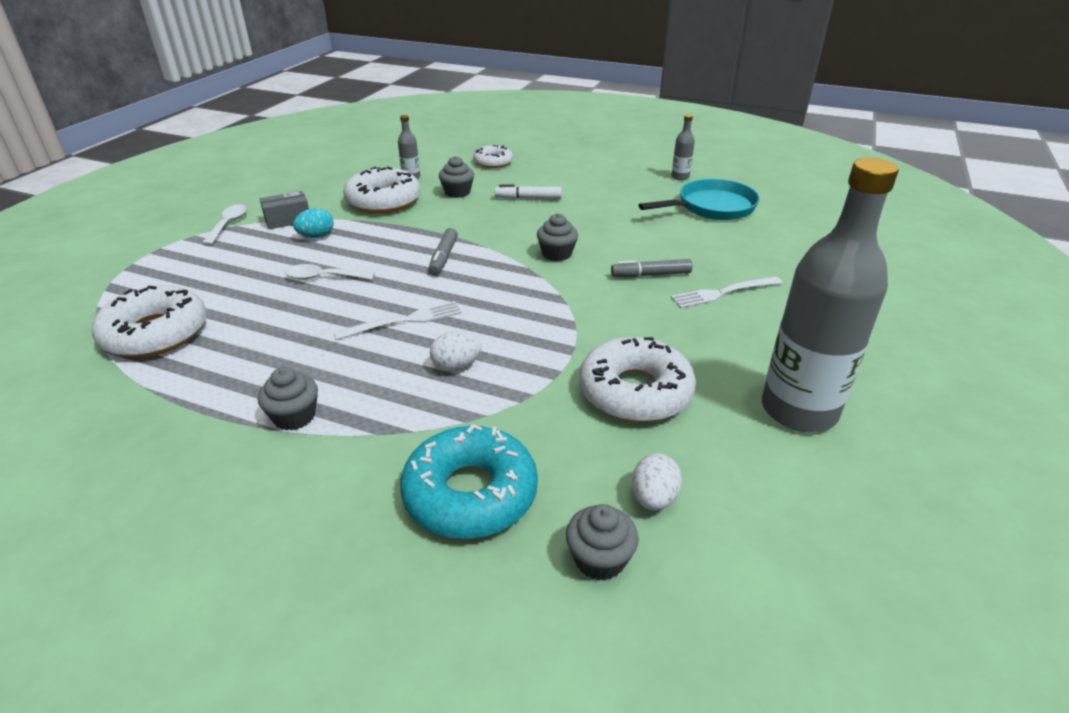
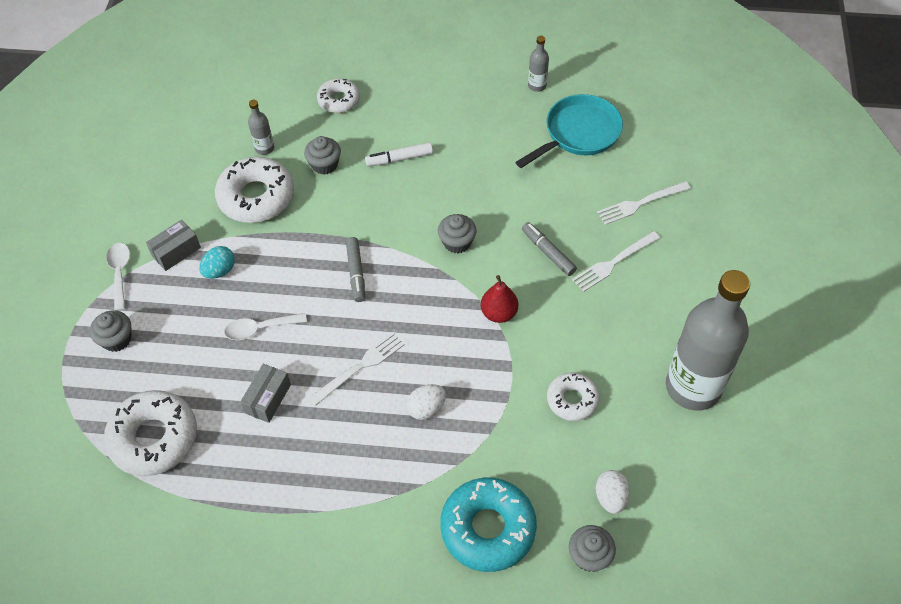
camera: 15 degrees left, 20 degrees up
grey cupcake [258,367,318,430] -> grey cupcake moved to [90,310,132,352]
white donut [579,337,696,422] -> white donut [547,372,600,421], size x0.59
grey marker [611,259,692,277] -> grey marker turned 75 degrees clockwise [522,222,577,276]
none -> grey box [240,364,291,423]
none -> red pear [481,275,518,323]
none -> white fork [597,181,691,225]

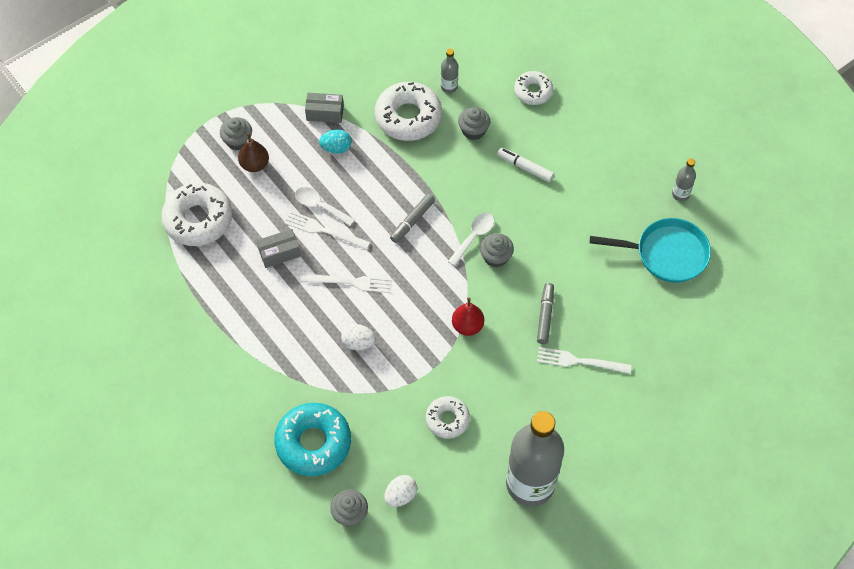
camera: 45 degrees right, 5 degrees up
white spoon [106,243,130,311] -> white spoon moved to [448,213,494,266]
white fork [597,181,691,225] -> white fork moved to [284,211,370,250]
none -> brown pear [238,133,269,172]

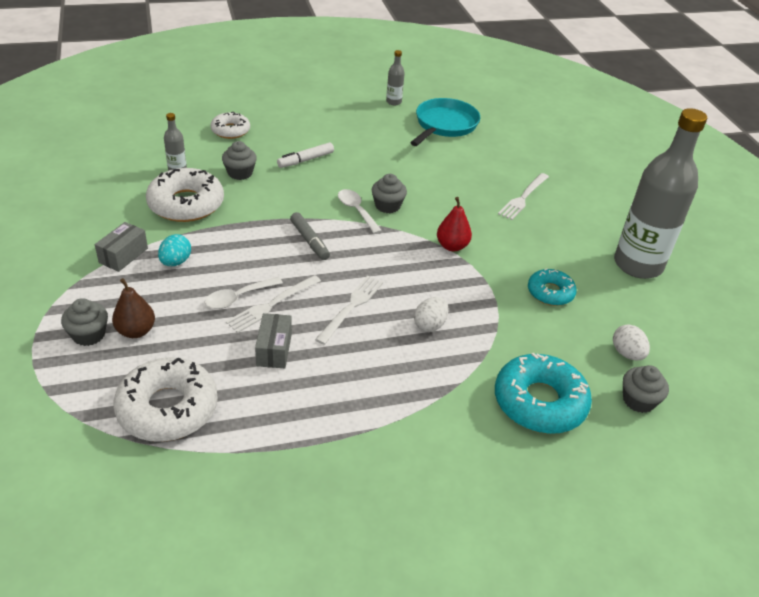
camera: 70 degrees left, 20 degrees down
white donut [426,396,470,439] -> turquoise donut [528,268,577,306]
grey marker [537,283,554,344] -> none

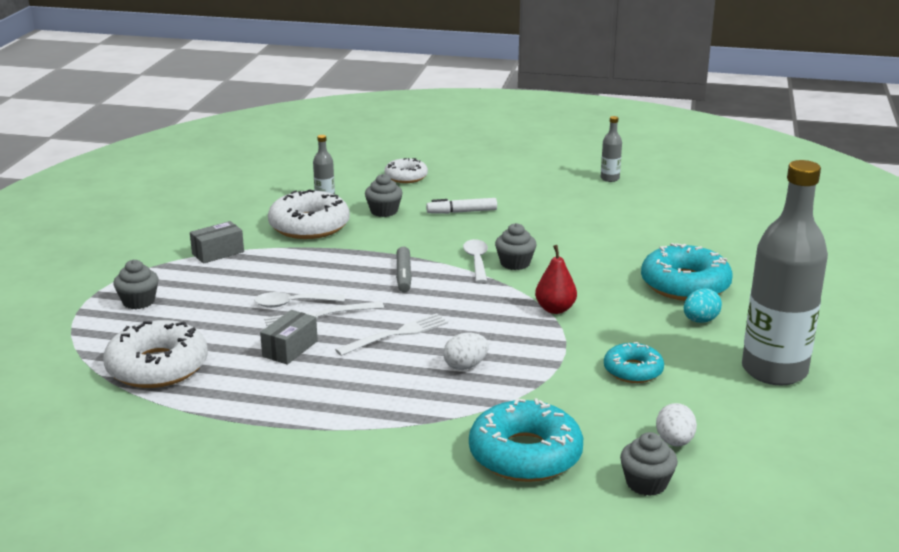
camera: 30 degrees right, 15 degrees down
brown pear [112,278,155,338] -> none
turquoise egg [158,234,191,266] -> turquoise egg moved to [684,288,722,323]
turquoise pan [410,98,480,146] -> none
white fork [498,173,549,220] -> turquoise donut [641,243,733,301]

